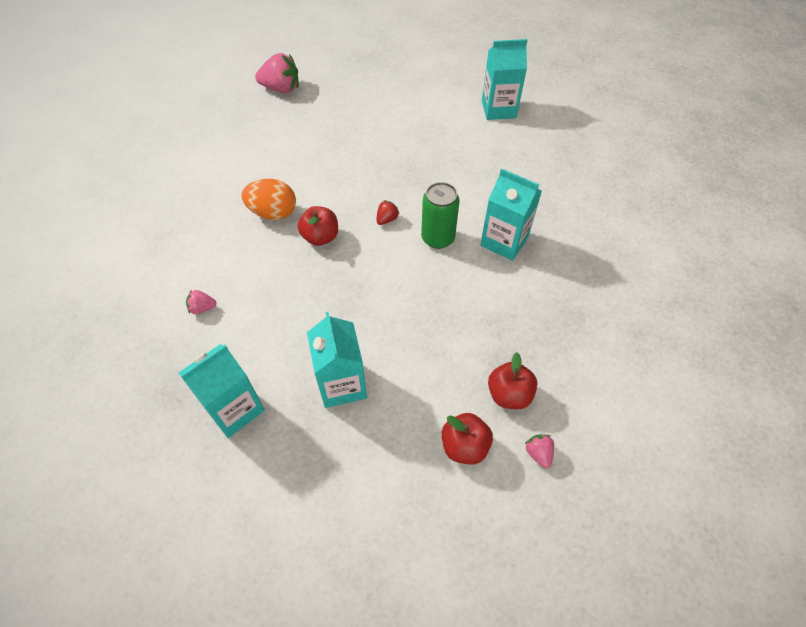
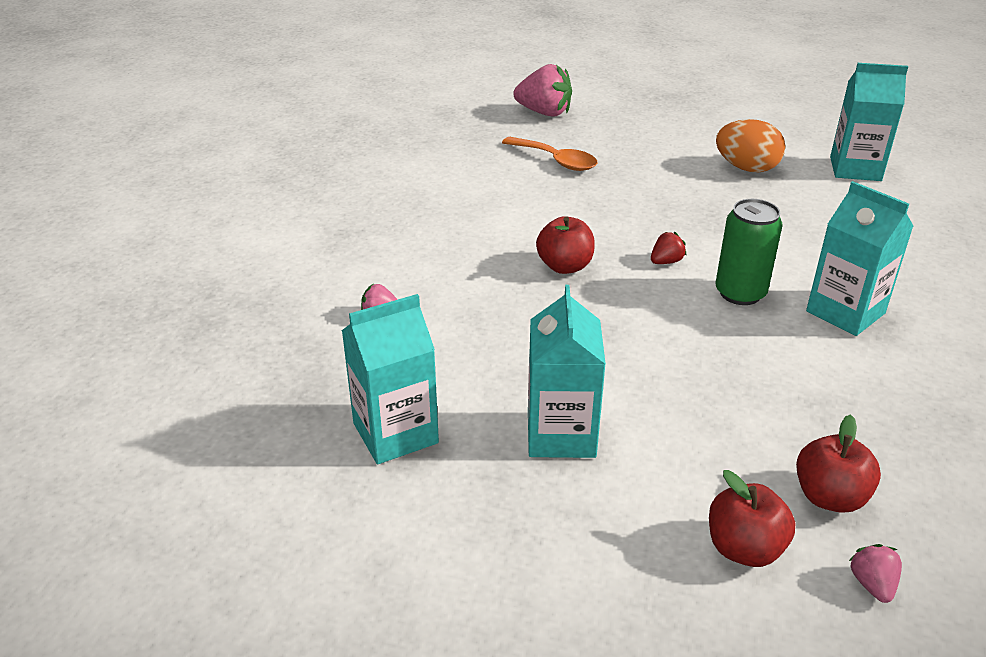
camera: 15 degrees right, 20 degrees down
orange egg [242,179,296,220] -> orange egg moved to [716,119,785,172]
none -> orange spoon [502,137,597,171]

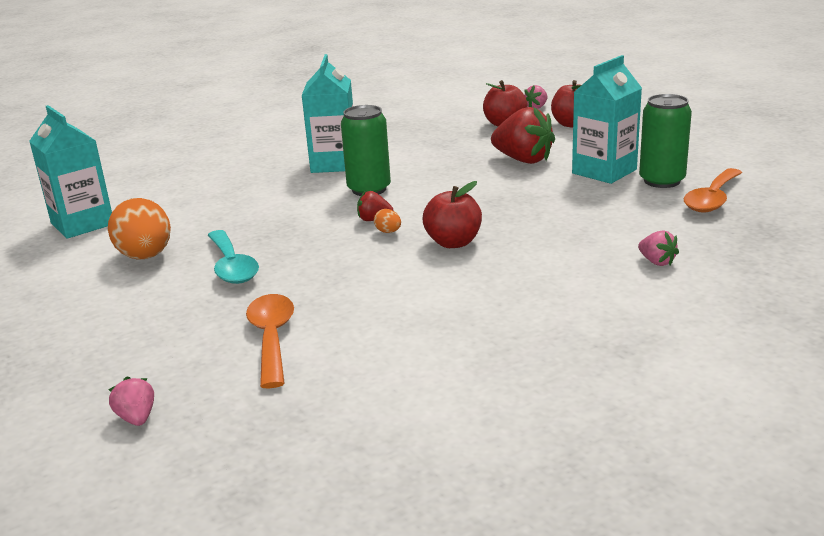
camera: 135 degrees left, 10 degrees down
turquoise carton [342,294,439,464] -> orange spoon [684,168,742,213]
pink strawberry [513,64,572,117] -> pink strawberry [109,376,154,426], size x0.49
none -> turquoise spoon [208,230,259,284]
none -> orange egg [374,209,401,233]
none -> red strawberry [491,107,555,164]
none -> green can [639,94,692,188]

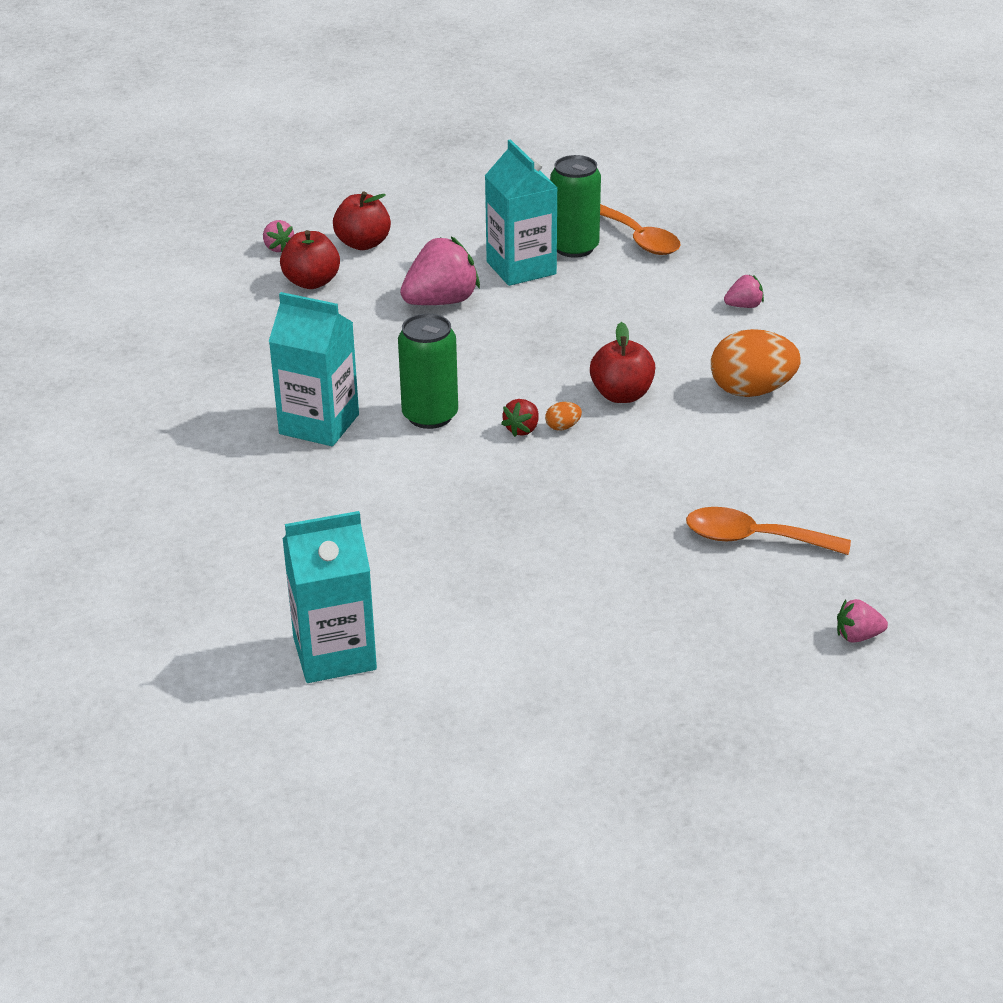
camera: 70 degrees left, 10 degrees up
orange egg [108,198,171,260] -> orange egg moved to [711,329,801,397]
turquoise spoon [208,230,259,284] -> none
red strawberry [491,107,555,164] -> pink strawberry [400,236,480,305]

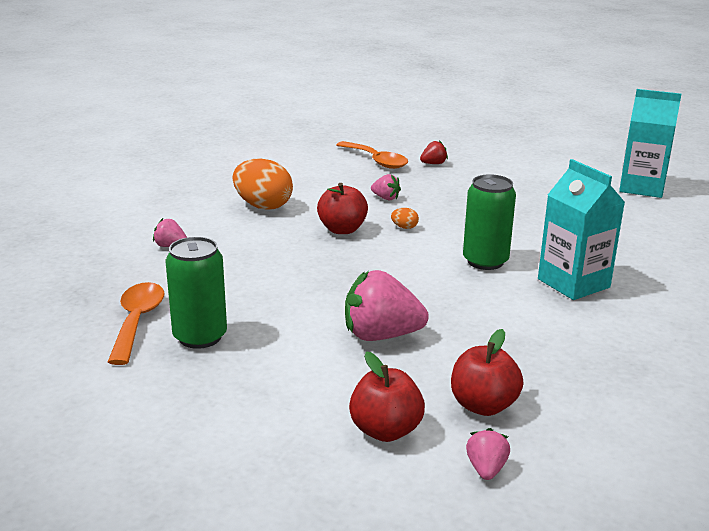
camera: 145 degrees left, 10 degrees down
turquoise carton [485,139,558,286] -> none
red strawberry [501,399,539,437] -> red strawberry moved to [420,140,448,164]
pink strawberry [837,599,888,643] -> pink strawberry moved to [371,174,401,200]

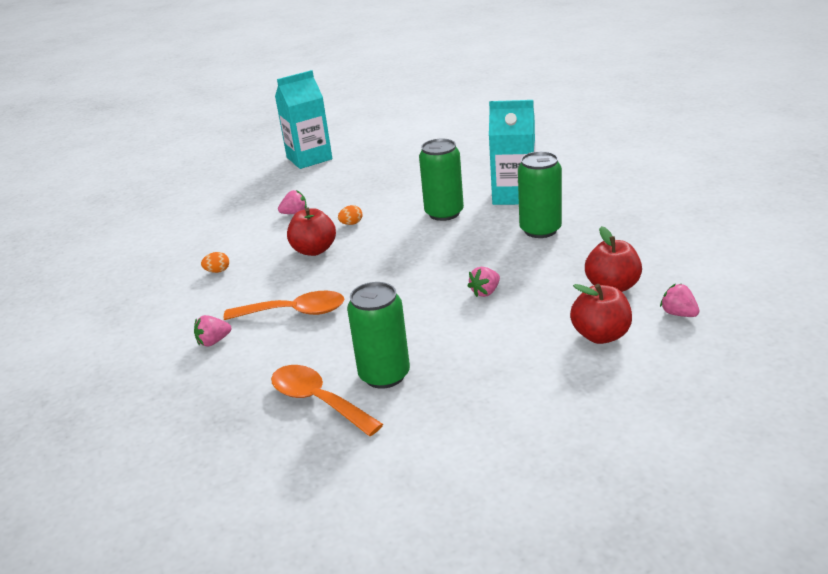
camera: 45 degrees left, 5 degrees up
orange egg [233,158,293,210] -> orange egg [201,252,229,273], size x0.41
orange spoon [336,141,408,169] -> orange spoon moved to [223,291,345,320]
pink strawberry [345,270,429,341] -> pink strawberry [467,267,500,297], size x0.49
red strawberry [420,140,448,164] -> none
turquoise carton [619,89,681,198] -> turquoise carton moved to [275,70,333,169]
none -> green can [518,151,562,238]

